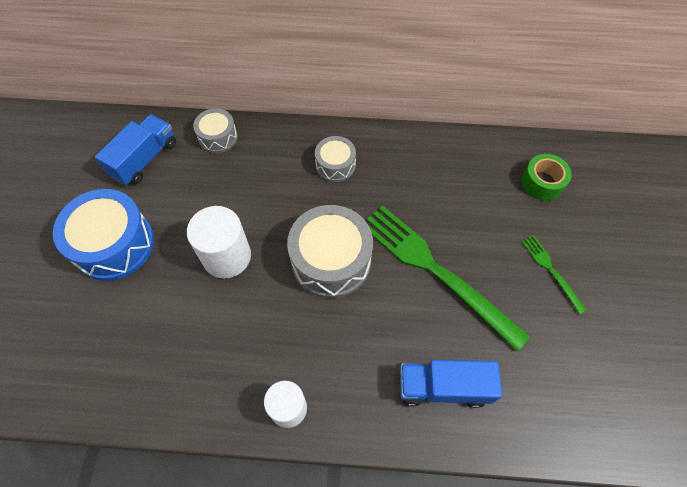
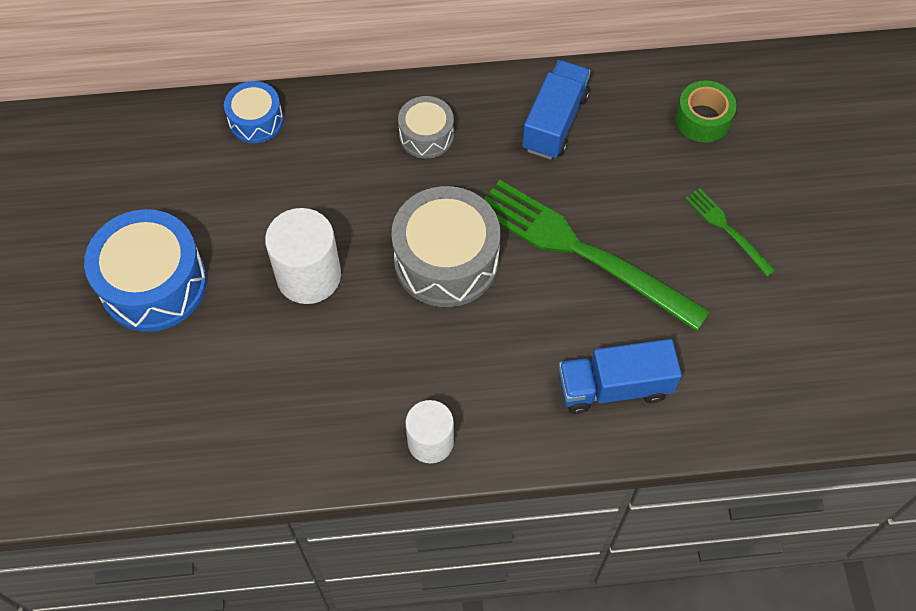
camera: 10 degrees left, 0 degrees up
blue truck [95,114,176,186] -> blue truck moved to [522,60,591,160]
grey drum [193,108,238,153] -> blue drum [224,81,283,143]

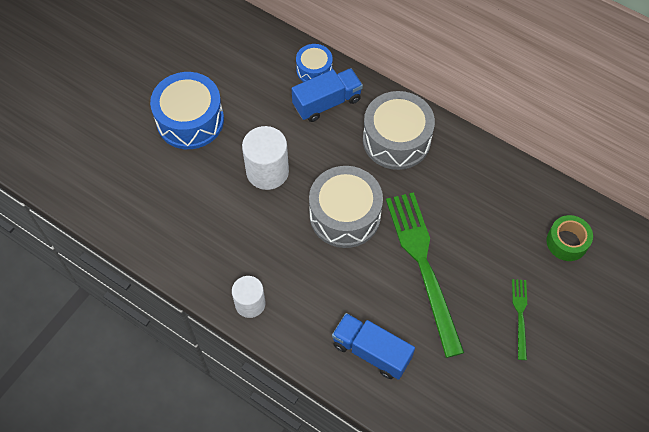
camera: 40 degrees right, 0 degrees up
grey drum [398,96,454,159] -> grey drum [363,91,435,170], size x1.81
blue truck [522,60,591,160] -> blue truck moved to [291,68,363,122]

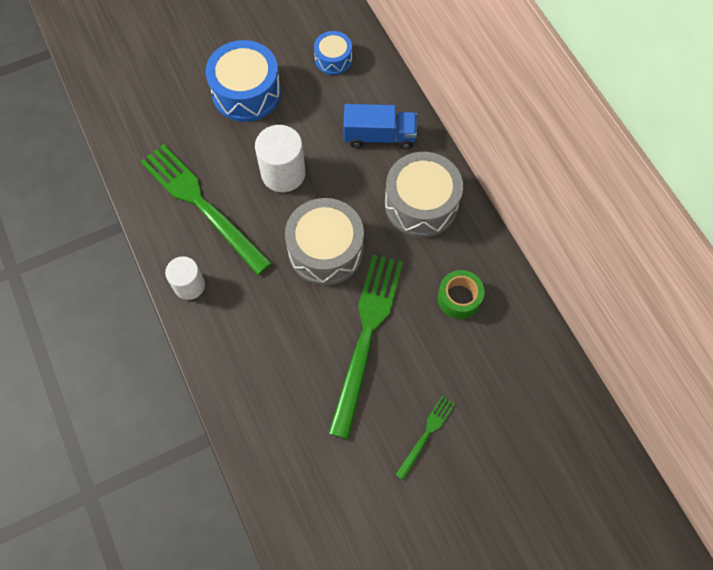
camera: 30 degrees right, 5 degrees up
blue drum [296,44,333,82] -> blue drum moved to [314,31,352,75]
blue truck [332,313,415,380] -> none
green tape [546,215,593,261] -> green tape moved to [437,270,485,319]
none -> green fork [140,144,272,275]

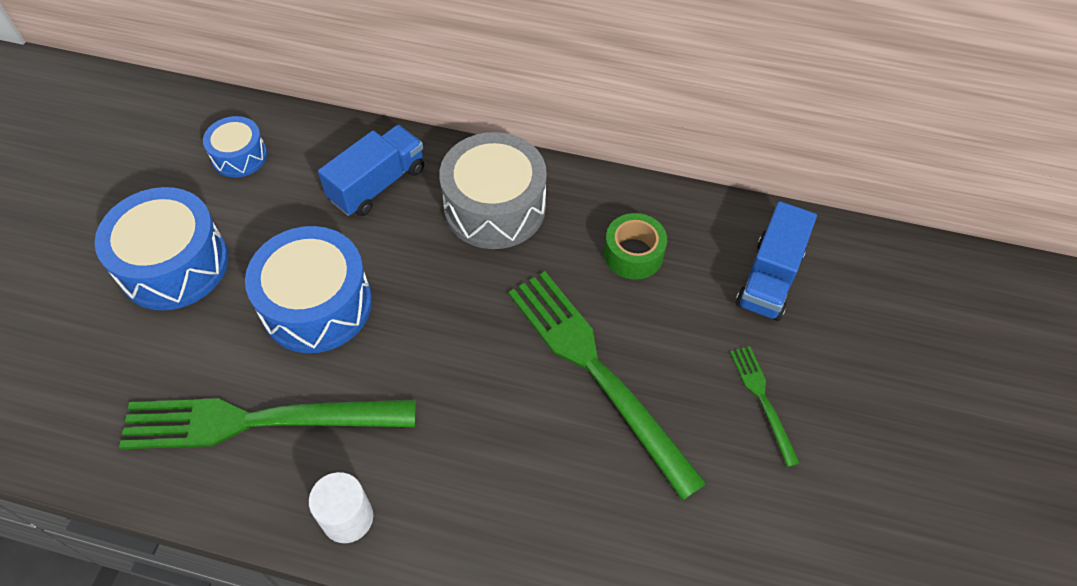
camera: 50 degrees left, 10 degrees down
white cylinder [255,125,306,192] -> blue drum [245,226,372,353]
grey drum [285,198,364,285] -> none
none -> blue truck [735,201,817,321]

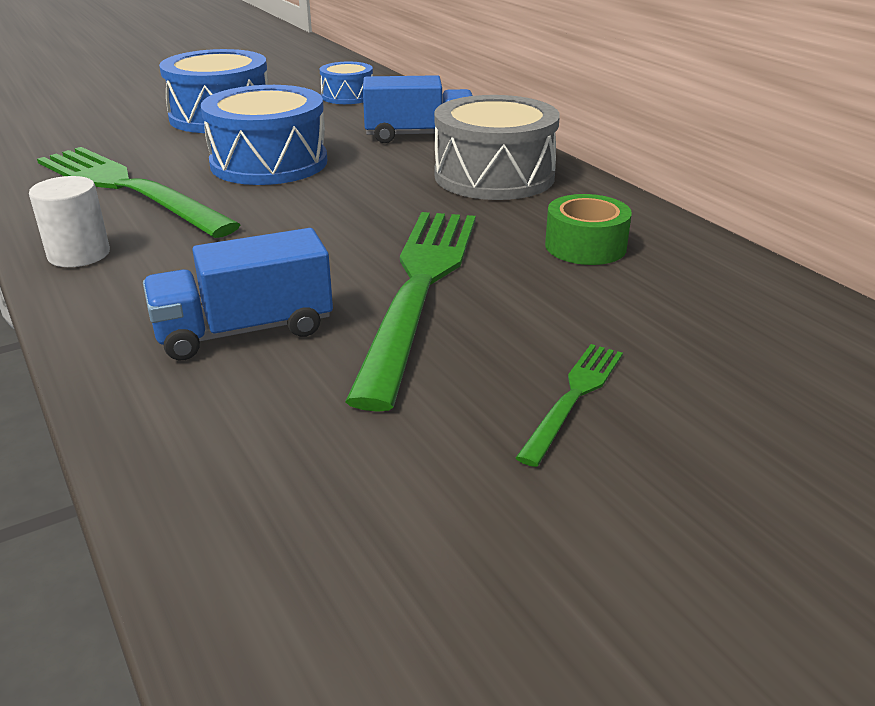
camera: 45 degrees right, 25 degrees down
blue truck [735,201,817,321] -> blue truck moved to [143,228,333,360]

